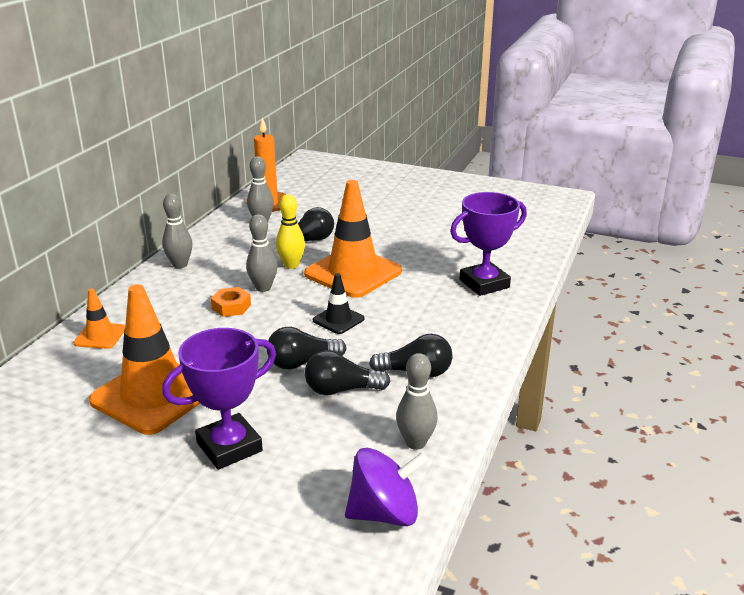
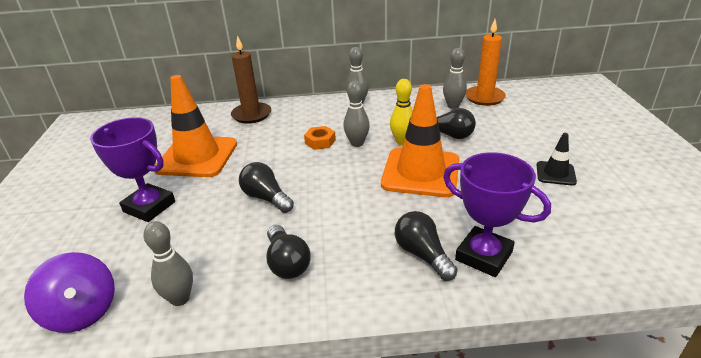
camera: 65 degrees right, 5 degrees up
orange traffic cone [73,289,125,349] -> brown candle [231,35,271,124]
black light bulb [305,350,390,395] -> black light bulb moved to [395,211,458,281]
black traffic cone [313,273,364,334] -> black traffic cone moved to [536,133,577,185]

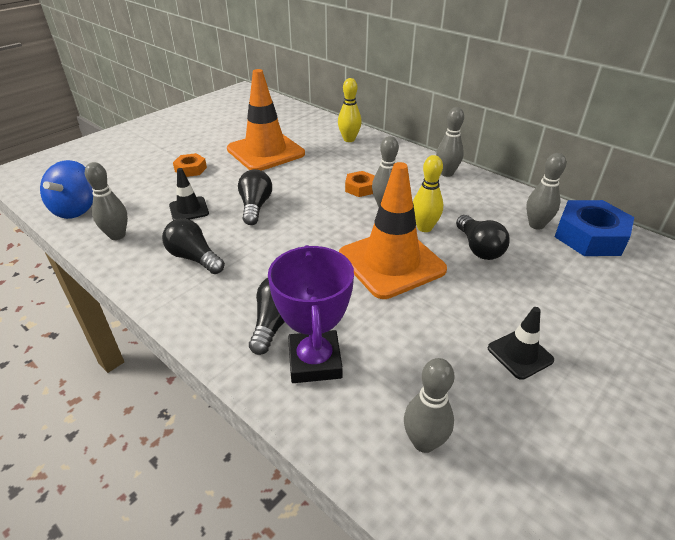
camera: 45 degrees right, 5 degrees up
purple spinning top [24,252,115,333] -> blue spinning top [40,160,93,219]
purple trophy [90,117,175,222] -> orange nut [173,153,207,177]
brown candle [231,35,271,124] -> yellow bowling pin [338,78,362,142]
black light bulb [266,225,311,279] -> black light bulb turned 105 degrees clockwise [162,218,225,274]
orange candle [466,19,506,106] -> blue nut [555,200,634,256]
none -> black traffic cone [169,168,209,220]
none -> grey bowling pin [404,358,454,453]

